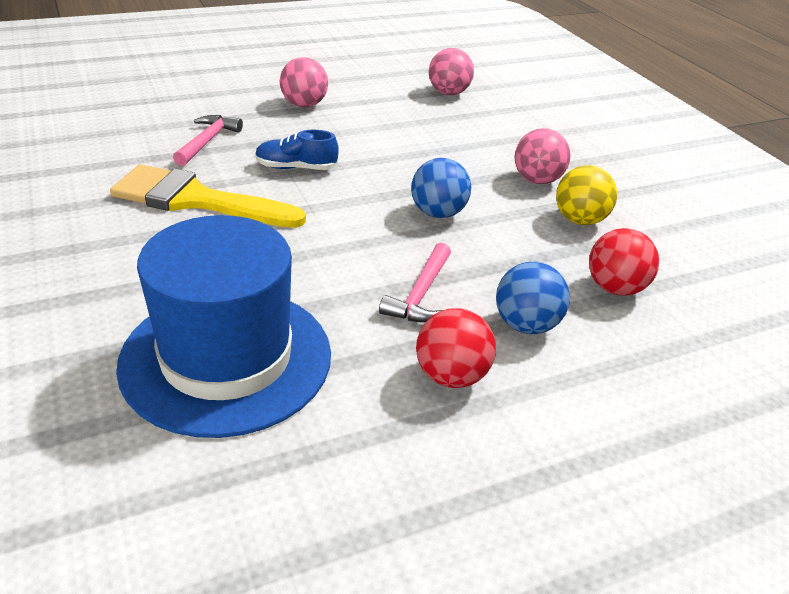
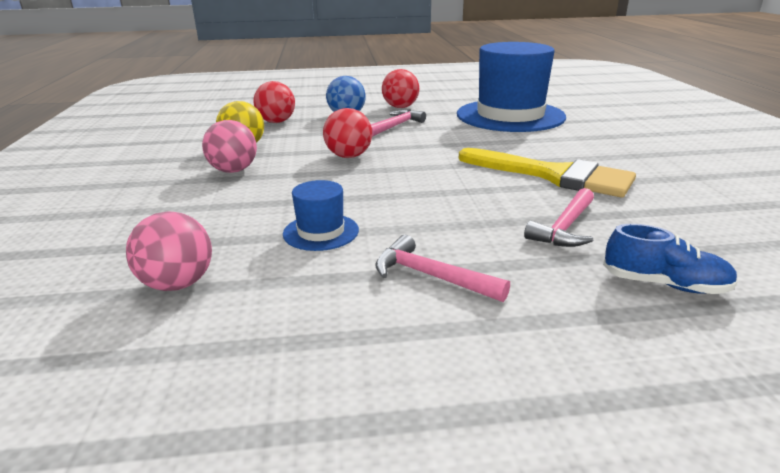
camera: 160 degrees left, 10 degrees down
blue shoe [255,130,339,170] -> blue shoe moved to [603,224,738,294]
pink ball [280,57,328,107] -> pink hammer [375,235,510,302]
blue ball [411,158,471,218] -> red ball [323,108,372,158]
none -> blue hat [283,180,359,251]

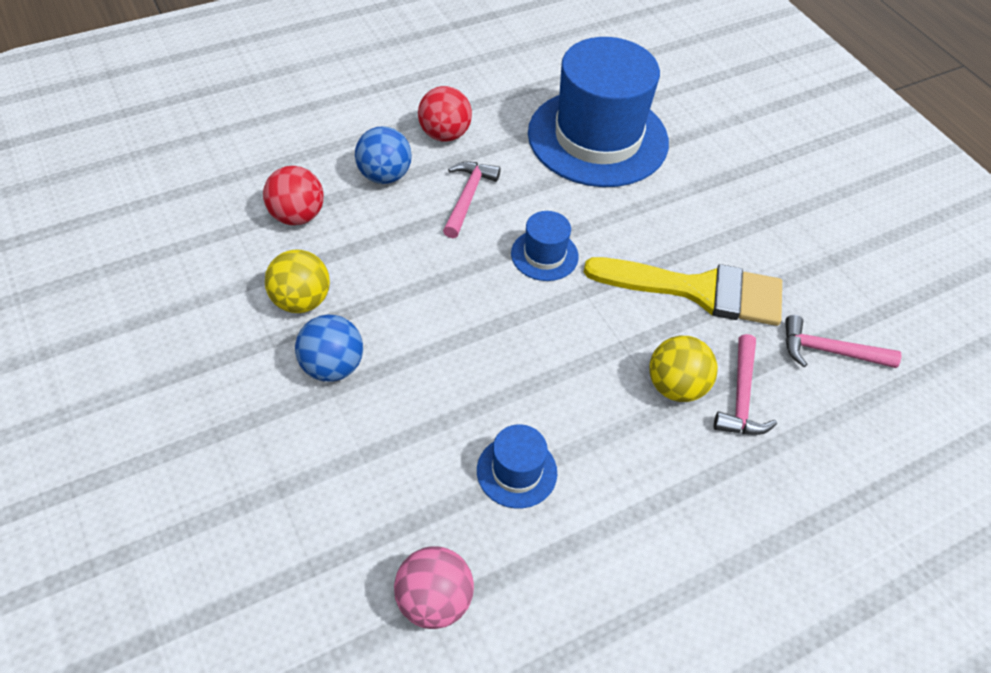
camera: 25 degrees left, 25 degrees up
pink ball [202,120,257,173] -> blue ball [295,315,363,382]
red ball [323,108,372,158] -> none
pink hammer [375,235,510,302] -> pink hammer moved to [785,315,901,368]
blue shoe [603,224,738,294] -> none
none -> blue hat [511,211,579,281]
none -> yellow ball [649,336,718,402]

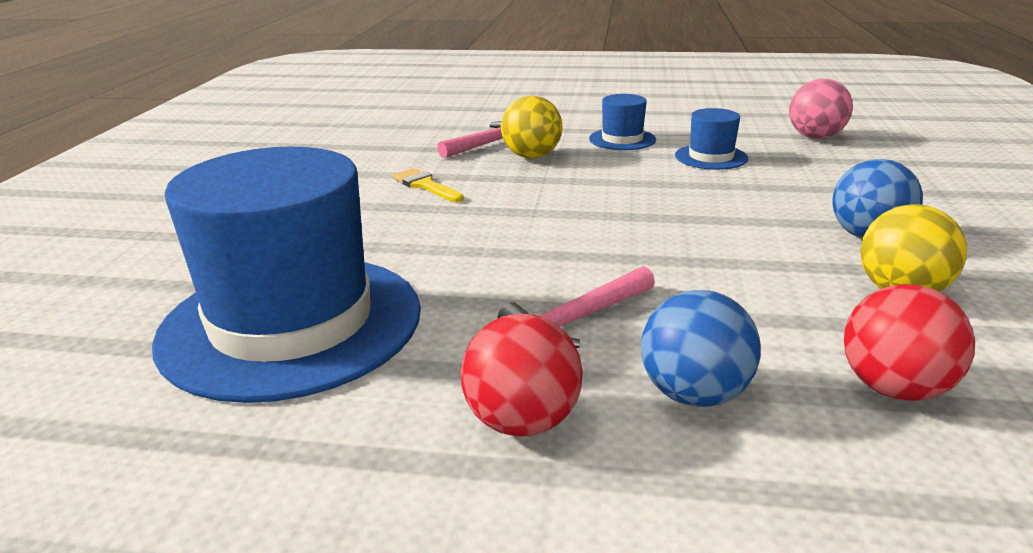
camera: 140 degrees left, 25 degrees down
blue hat [511,211,579,281] -> blue hat moved to [589,94,656,150]
yellow brush [584,257,782,326] -> yellow brush [392,168,464,202], size x0.44
pink hammer [785,315,901,368] -> none

